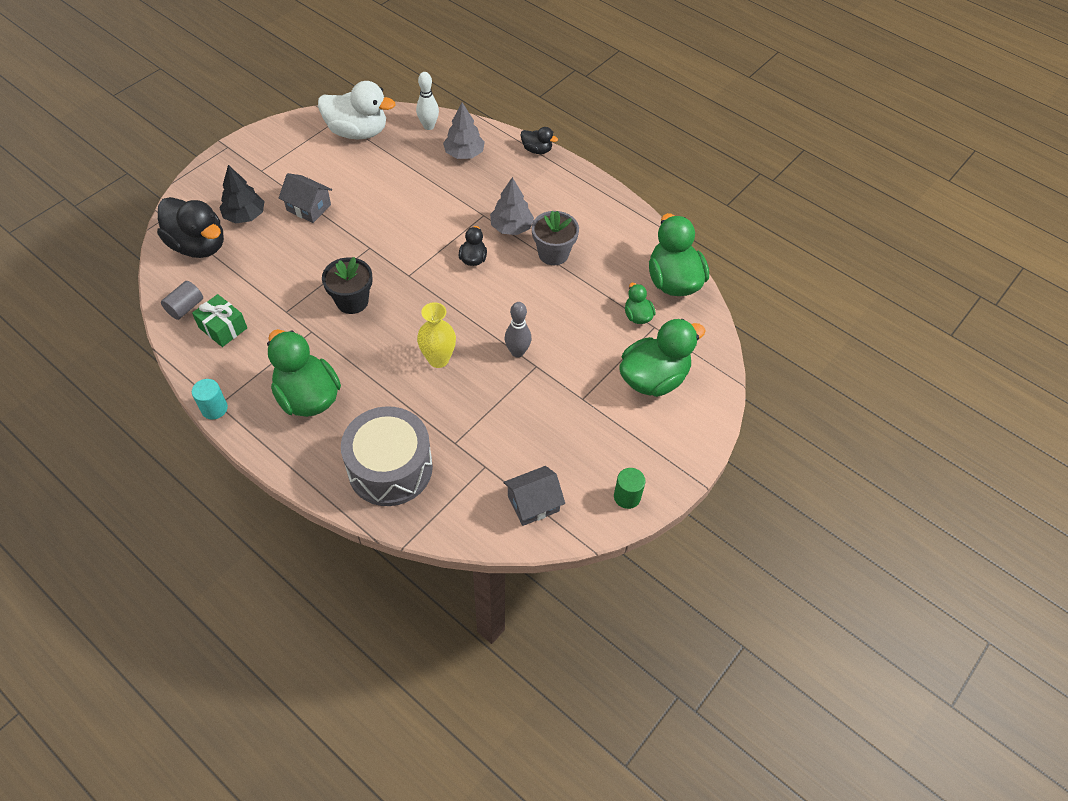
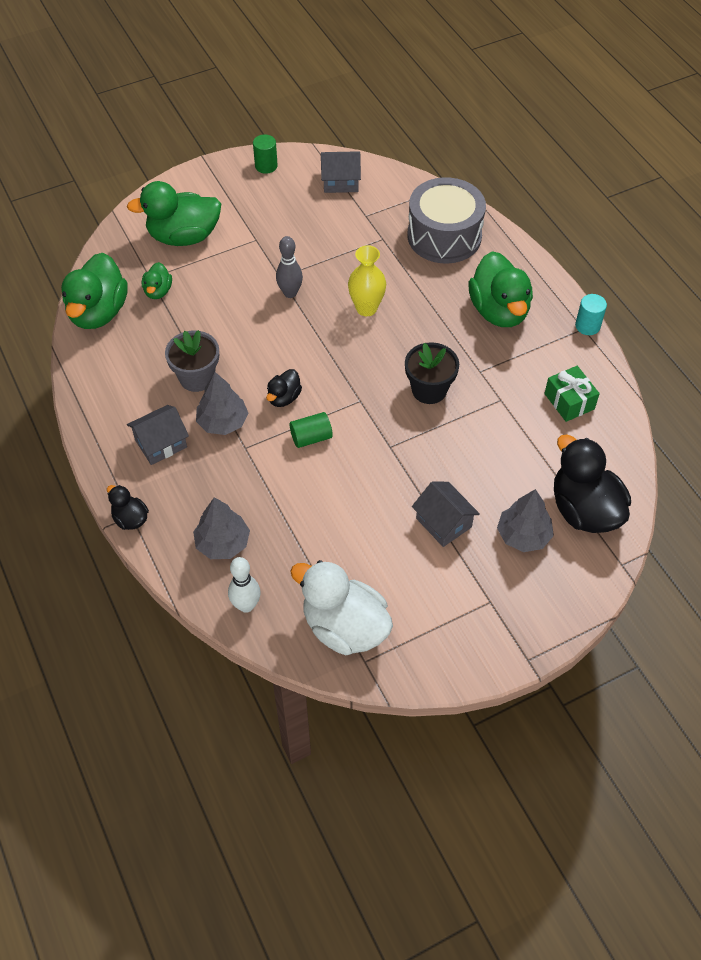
camera: 155 degrees left, 0 degrees up
grey cylinder [161,281,203,320] -> none
black tree [219,165,264,223] -> grey tree [497,489,554,552]
none -> grey house [127,405,189,465]
none -> green cylinder [290,412,333,448]

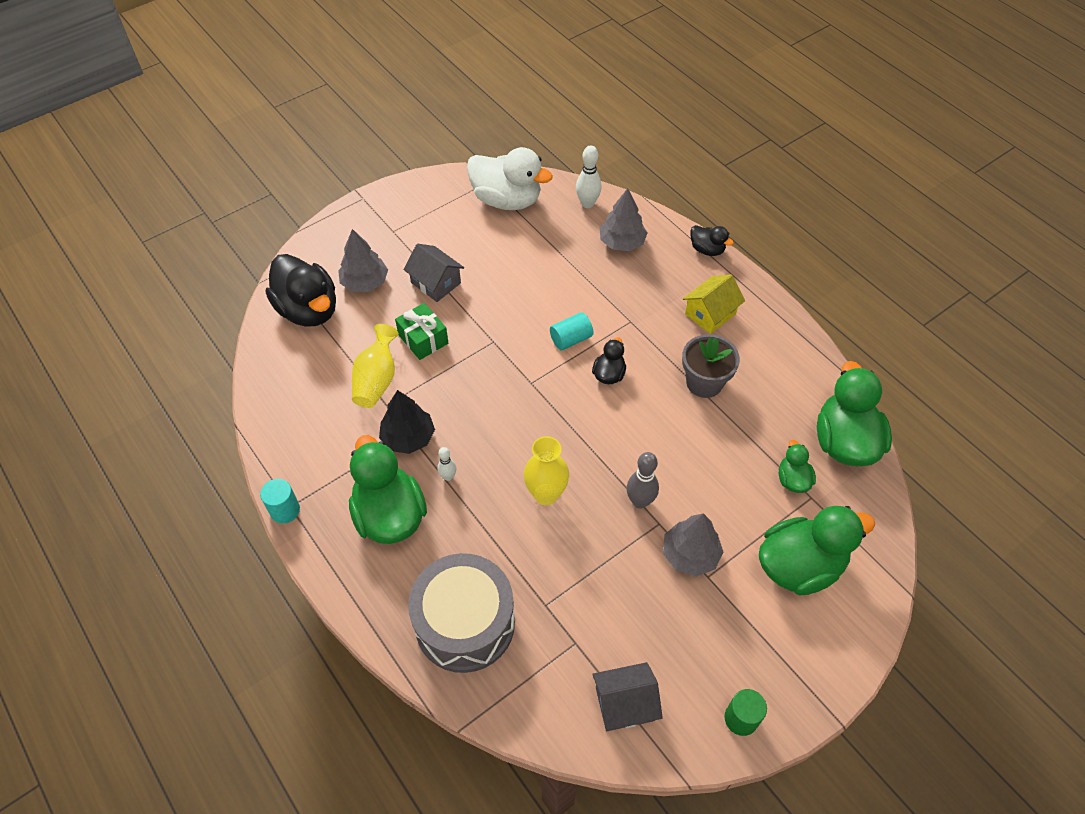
camera: 170 degrees right, 0 degrees up
grey house [127,405,189,465] -> yellow house [683,274,745,334]
grey tree [196,372,248,435] -> grey tree moved to [663,513,723,577]
green cylinder [290,412,333,448] -> turquoise cylinder [550,312,593,350]
black flower pot [405,342,459,404] -> none
green gift [544,366,600,422] -> green gift moved to [395,303,448,360]
none -> yellow vase [352,324,399,408]
none -> black tree [379,390,435,454]
none -> white bowling pin [437,447,456,481]

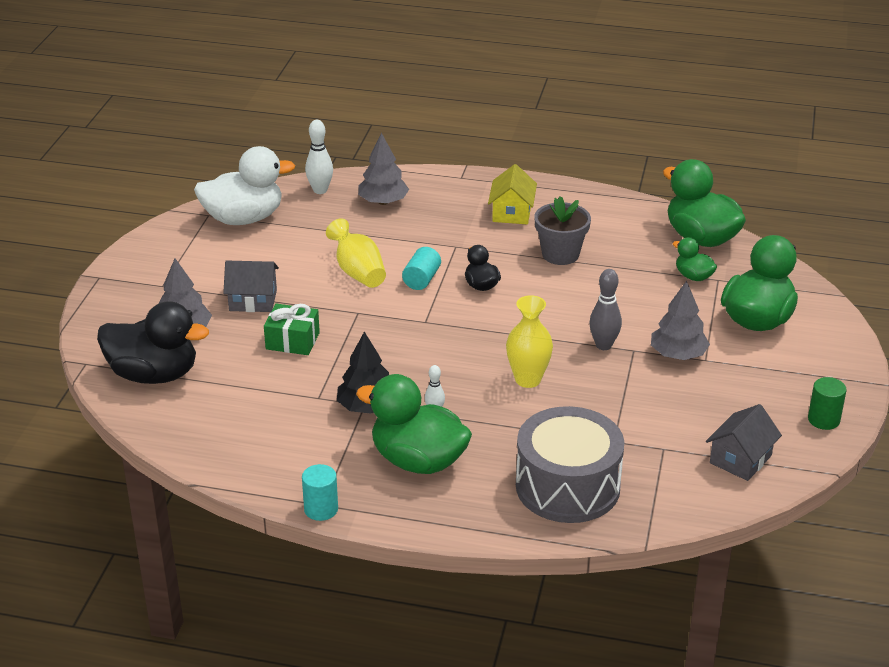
camera: 40 degrees left, 20 degrees down
yellow vase [352,324,399,408] -> yellow vase moved to [326,218,386,288]
black duck [690,225,734,256] -> none

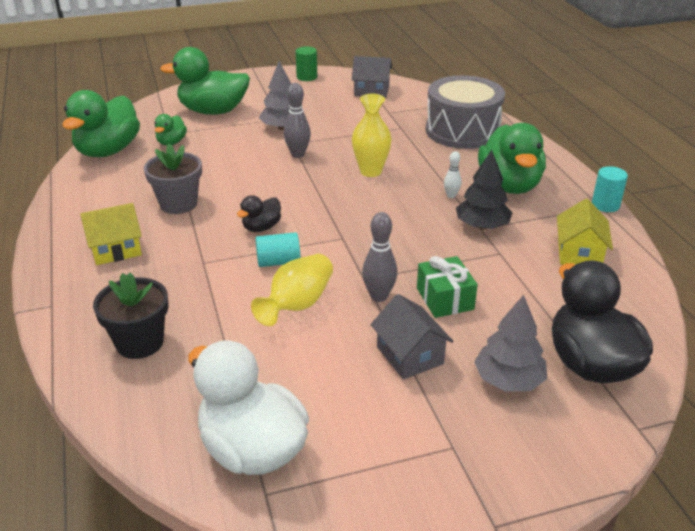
camera: 120 degrees left, 0 degrees up
white bowling pin [305,120,333,194] -> none
grey tree [358,133,409,205] -> black flower pot [93,273,169,359]
none -> grey bowling pin [362,212,398,302]
none -> yellow house [557,199,613,265]

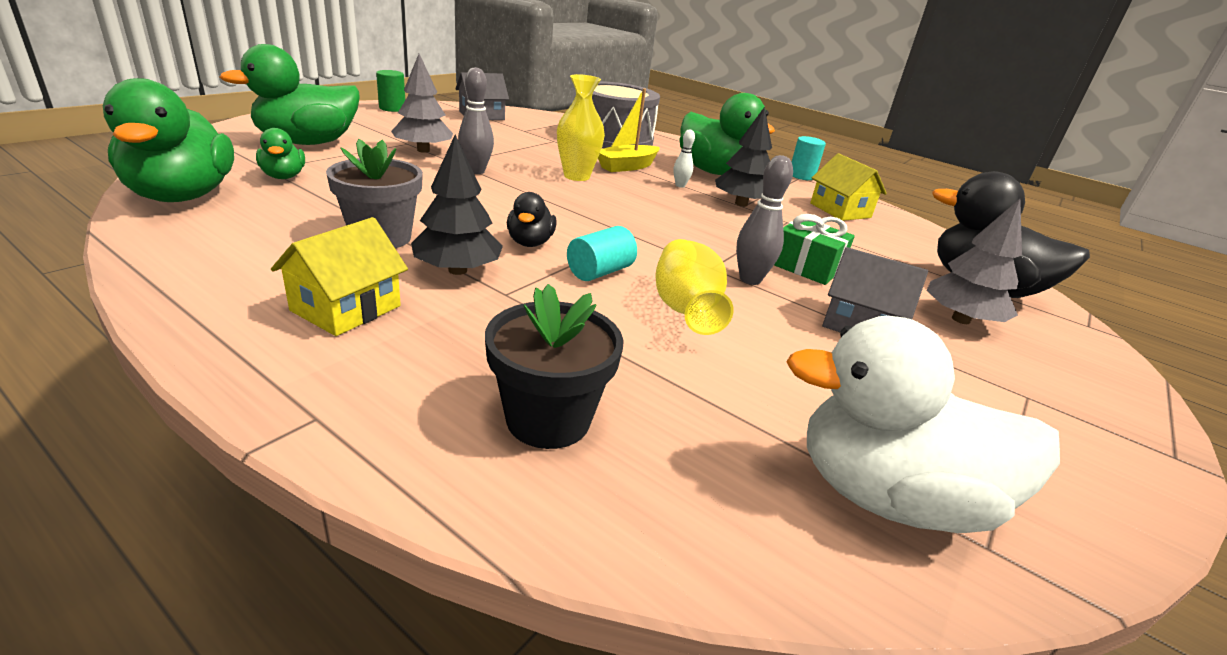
camera: 40 degrees left, 5 degrees down
none -> black tree [411,135,503,275]
none -> yellow boat [598,88,660,172]

